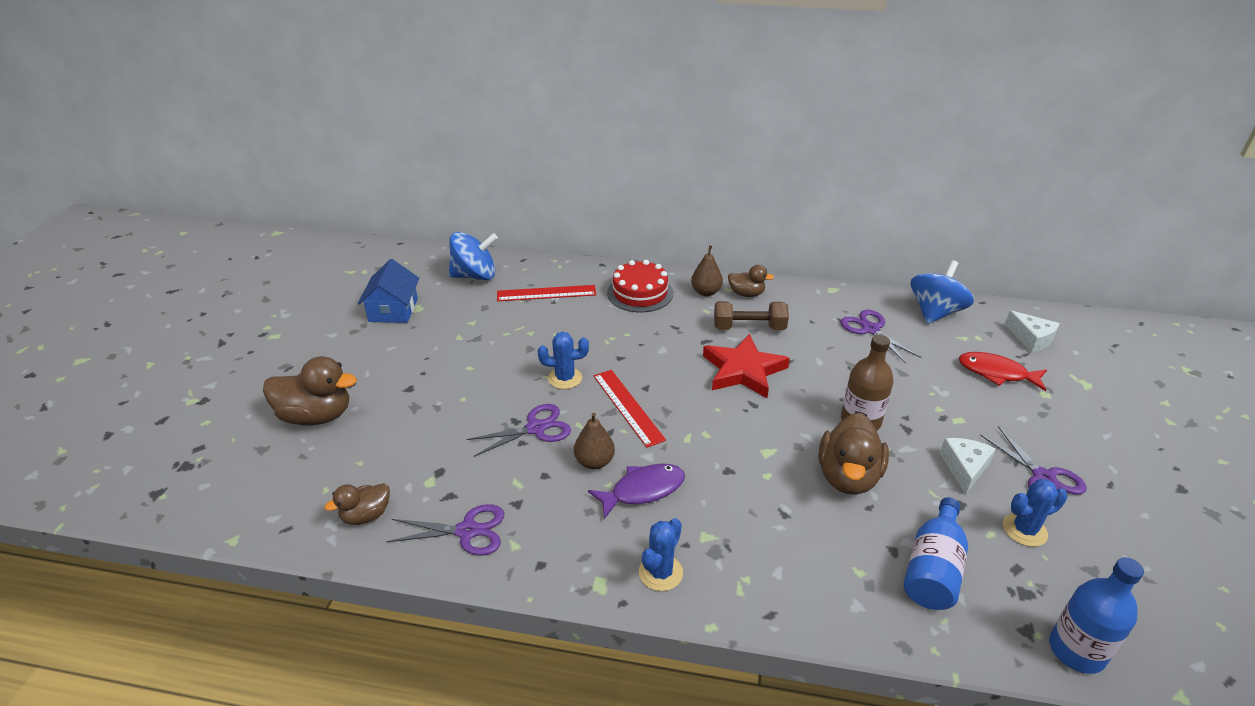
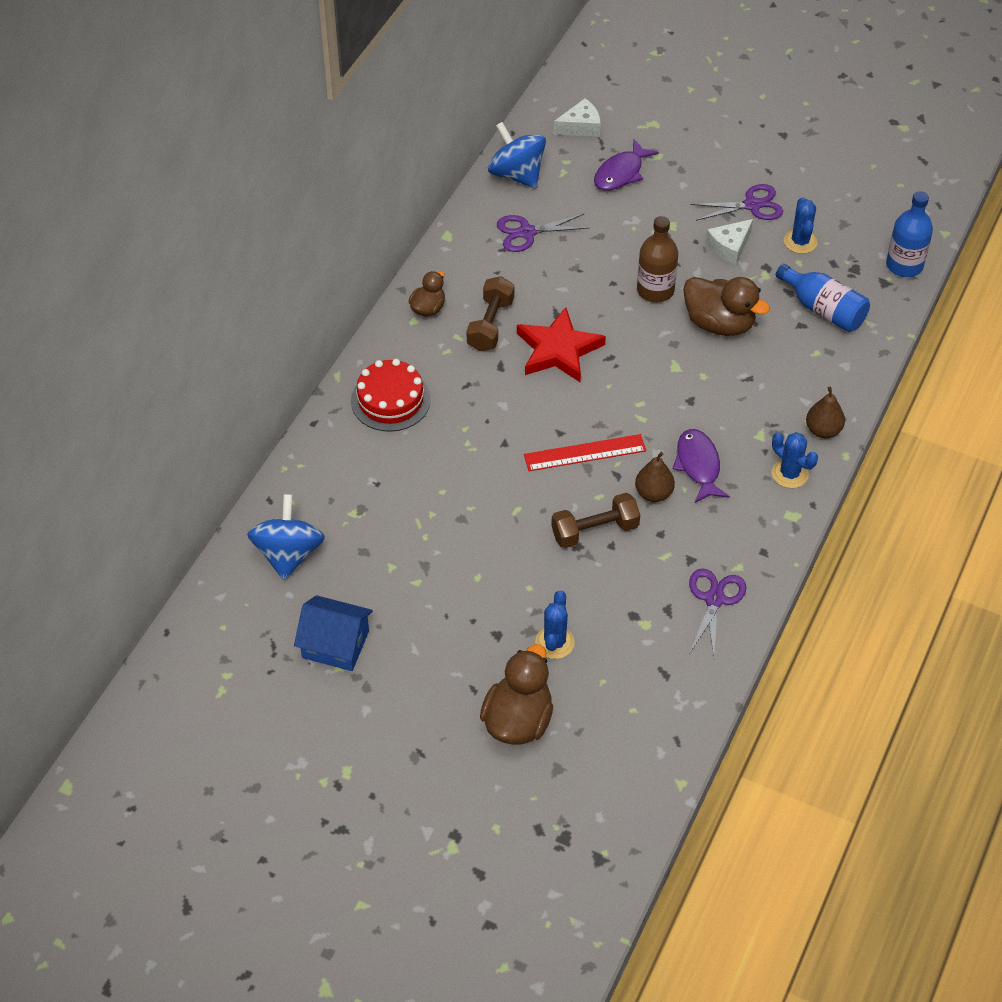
camera: 75 degrees left, 15 degrees up
brown duck [324,483,390,525] -> none
purple scissors [466,404,571,457] -> brown dumbbell [551,493,640,548]
red ruler [497,285,596,301] -> none
blue cactus [538,332,589,389] -> blue cactus moved to [535,590,575,659]
brown pear [691,245,723,296] -> brown pear moved to [806,387,845,438]
white cheese [940,438,996,495] -> white cheese turned 75 degrees counterclockwise [706,219,753,265]
red fish [959,352,1047,391] -> purple fish [594,139,659,191]

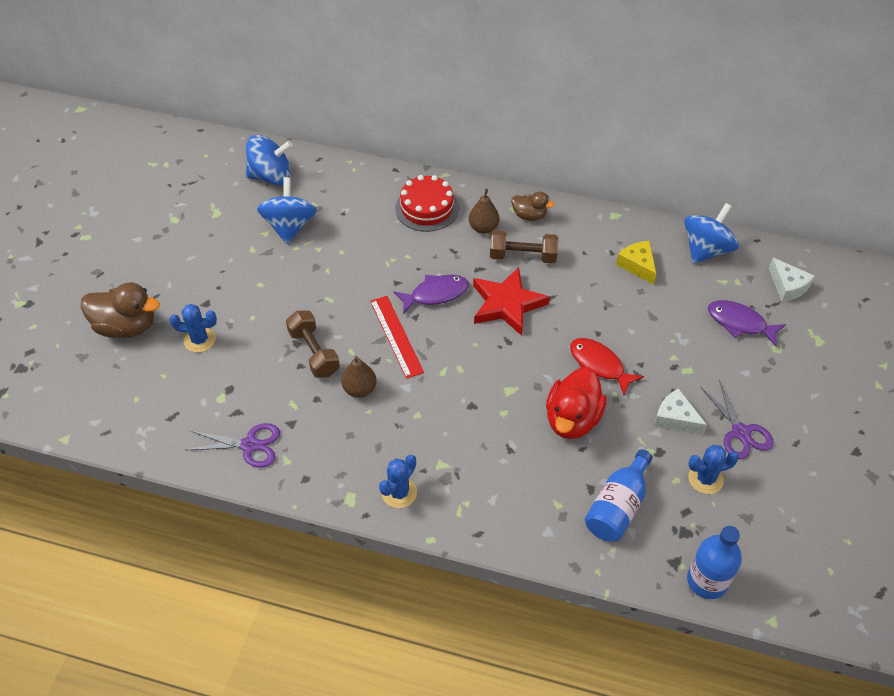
camera: 80 degrees right, 0 degrees up
blue house [294,595,373,671] -> none
purple scissors [497,214,589,252] -> yellow cheese [616,241,656,285]
brown bottle [637,216,678,303] -> red fish [570,338,644,396]
purple fish [673,429,730,503] -> purple fish moved to [393,275,469,314]
brown duck [683,277,770,336] -> red duck [546,367,607,439]
brown pear [806,387,845,438] -> brown pear moved to [469,189,500,234]
none -> blue spinning top [257,177,317,244]

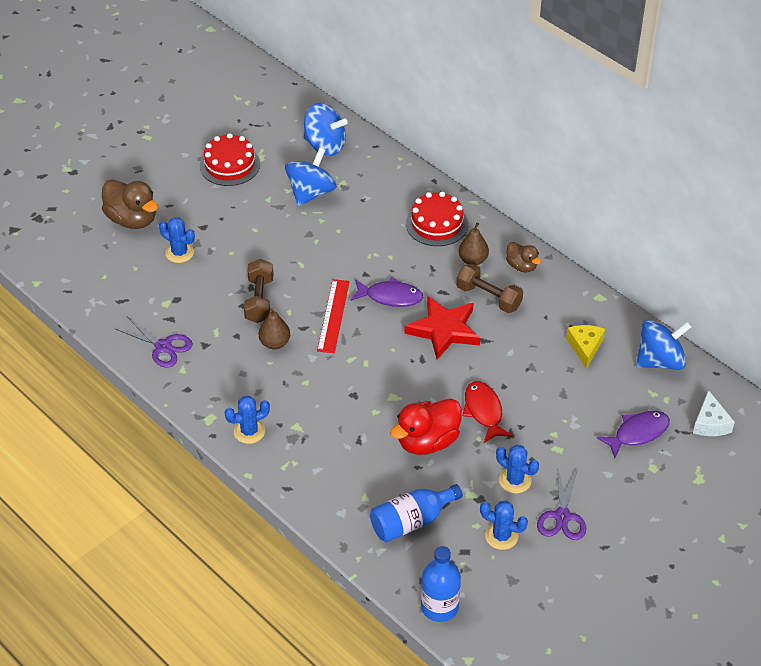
camera: 30 degrees right, 5 degrees down
white cheese [654,388,707,435] -> blue cactus [496,445,539,493]
purple fish [708,300,786,346] -> purple fish turned 90 degrees clockwise [597,411,670,458]
none -> red cake [200,133,260,186]

